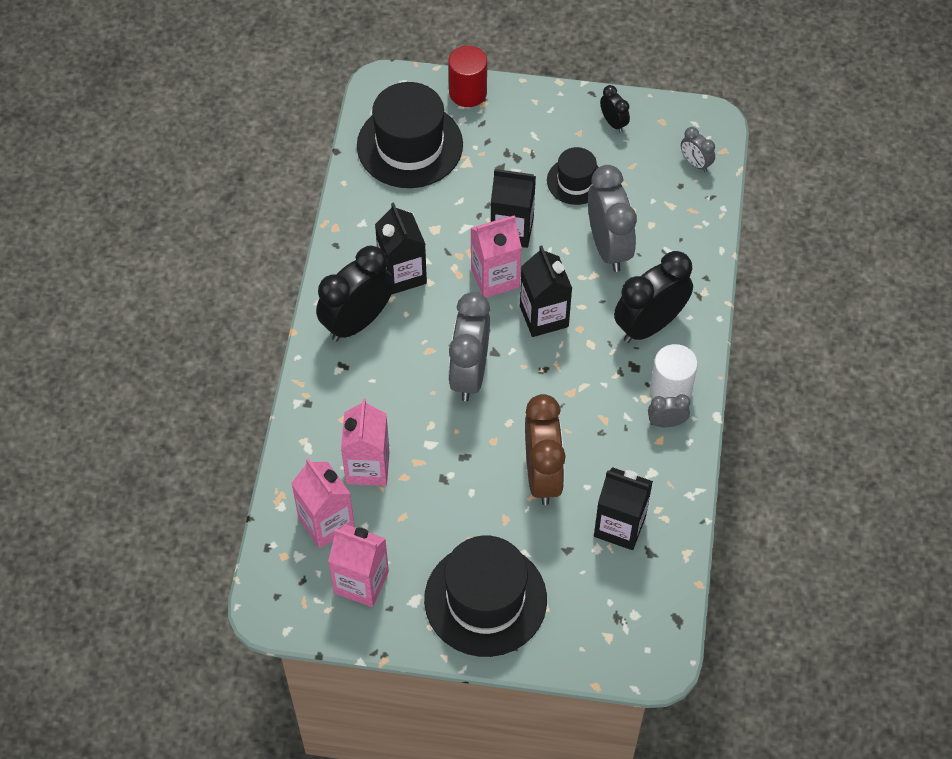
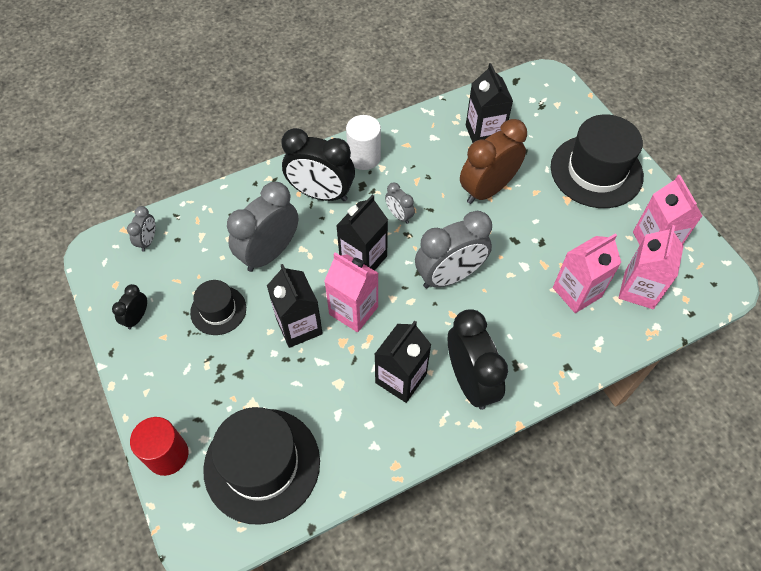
camera: 125 degrees left, 0 degrees up
black clock [316,246,394,342] -> black clock turned 120 degrees counterclockwise [448,309,508,410]
grey clock [648,394,690,427] -> grey clock moved to [385,183,415,224]

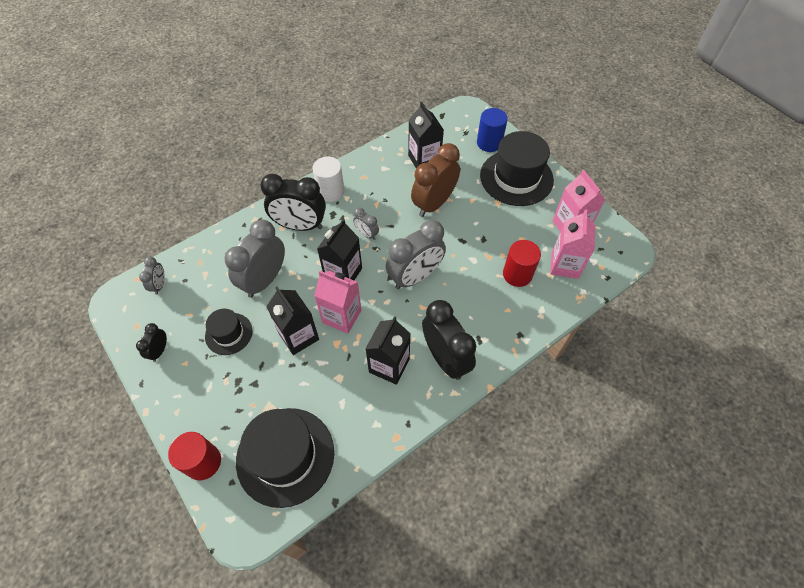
camera: 10 degrees left, 0 degrees up
pink carton [553,234,621,313] -> red cylinder [503,240,541,287]
none -> blue cylinder [477,108,508,152]

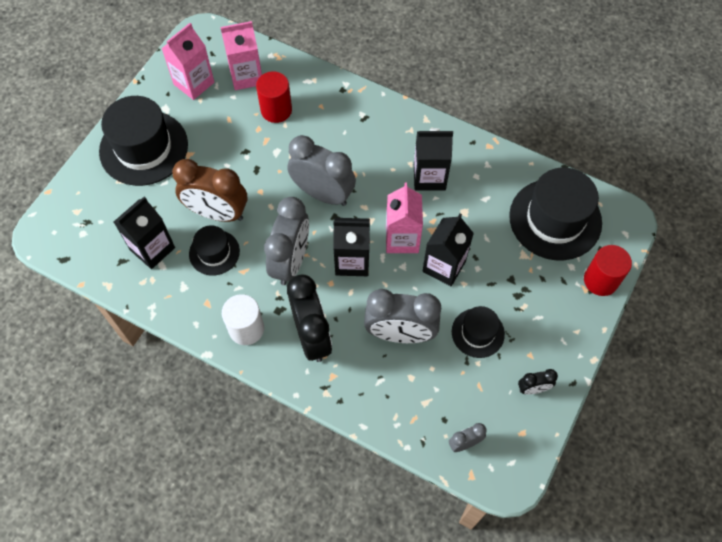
camera: 115 degrees left, 5 degrees up
grey clock [353,208,379,240] -> grey clock [264,197,309,285], size x2.10
black clock [422,300,476,380] -> none
blue cylinder [477,108,508,152] -> none
none -> black hat [189,225,240,276]

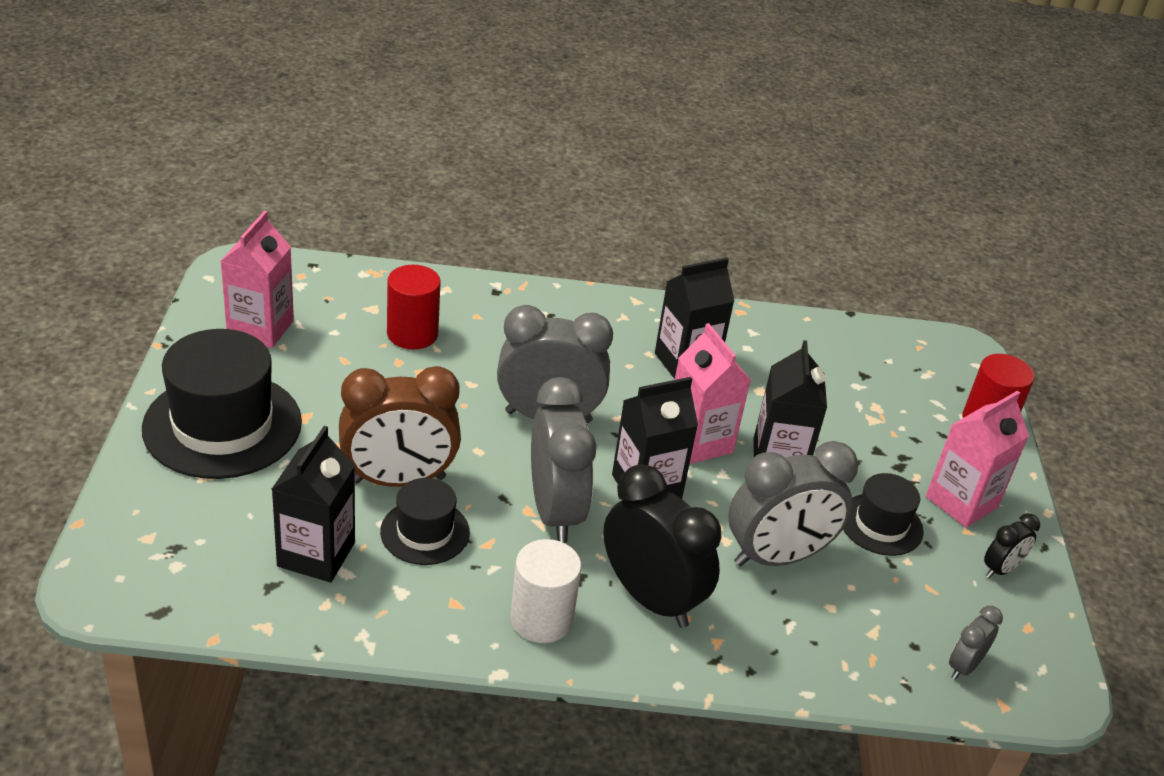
camera: 30 degrees left, 25 degrees down
pink carton [220,21,262,90] -> pink carton moved to [926,391,1029,528]
black hat [509,168,602,260] -> none

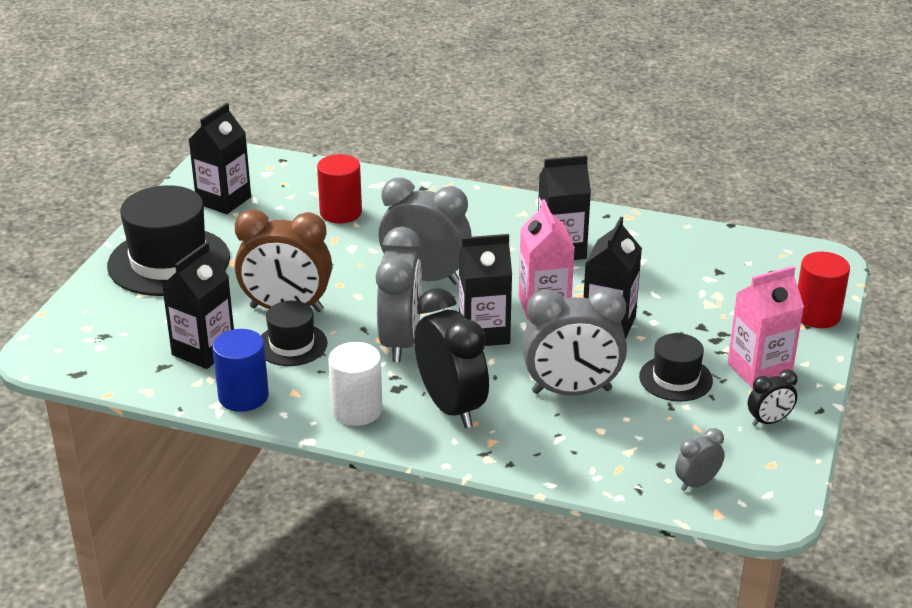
camera: 20 degrees right, 5 degrees down
pink carton [220,210,294,348] -> black carton [188,103,251,214]
none -> blue cylinder [212,329,269,412]

